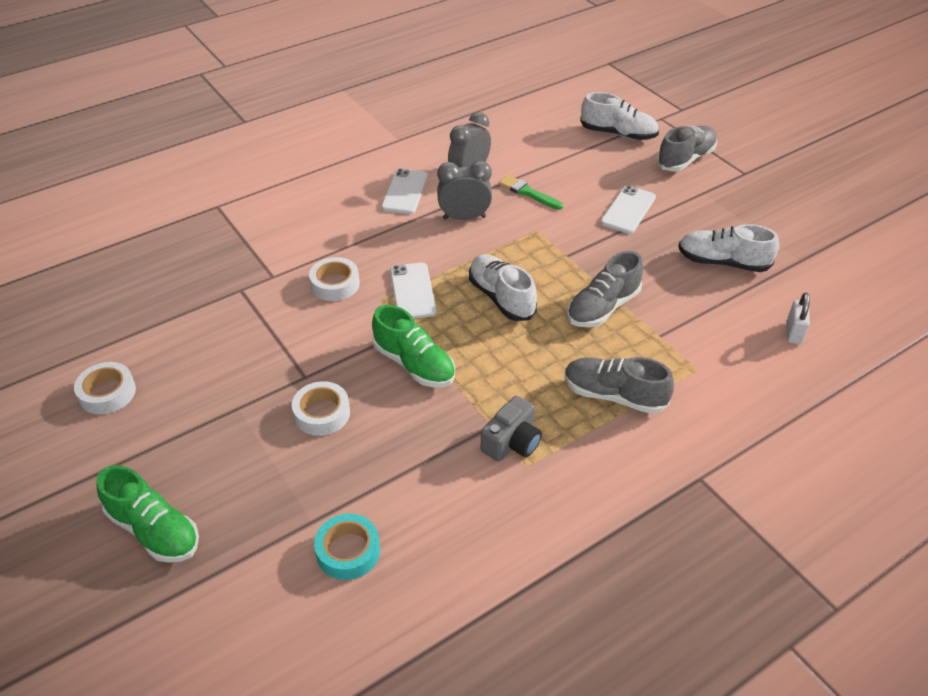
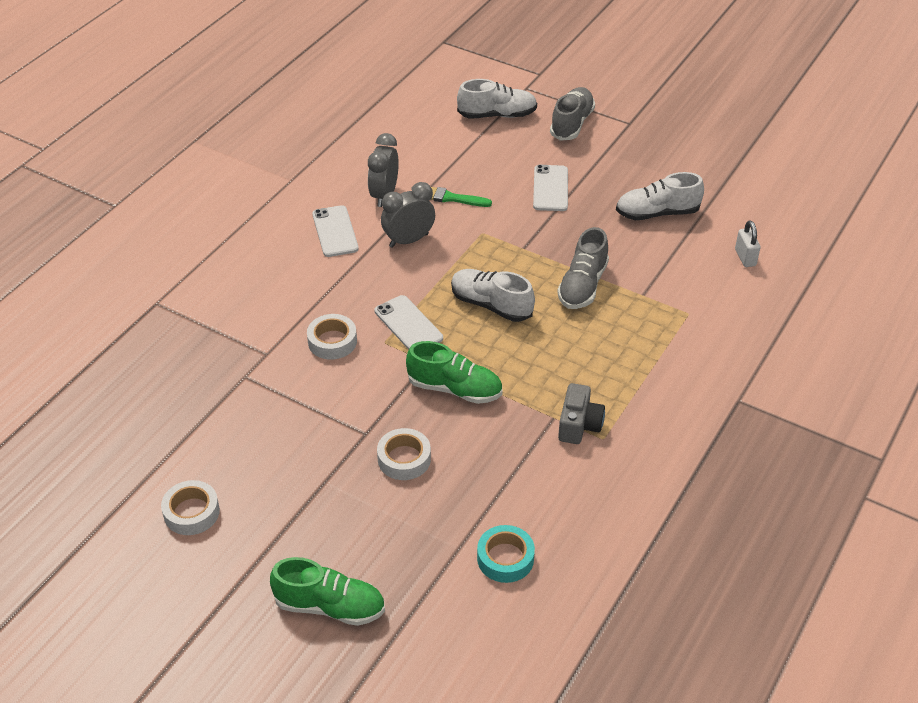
camera: 25 degrees left, 0 degrees up
grey shoe [565,357,674,414] -> none

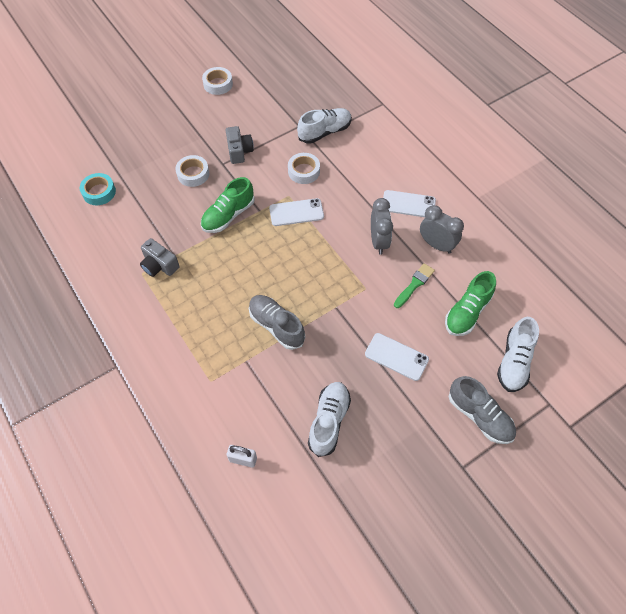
camera: 115 degrees right, 15 degrees up
green shoe [270,557,385,626] -> green shoe moved to [445,271,496,336]
white shoe [451,269,535,322] -> white shoe moved to [297,108,352,144]
none -> grey camera [226,126,254,164]

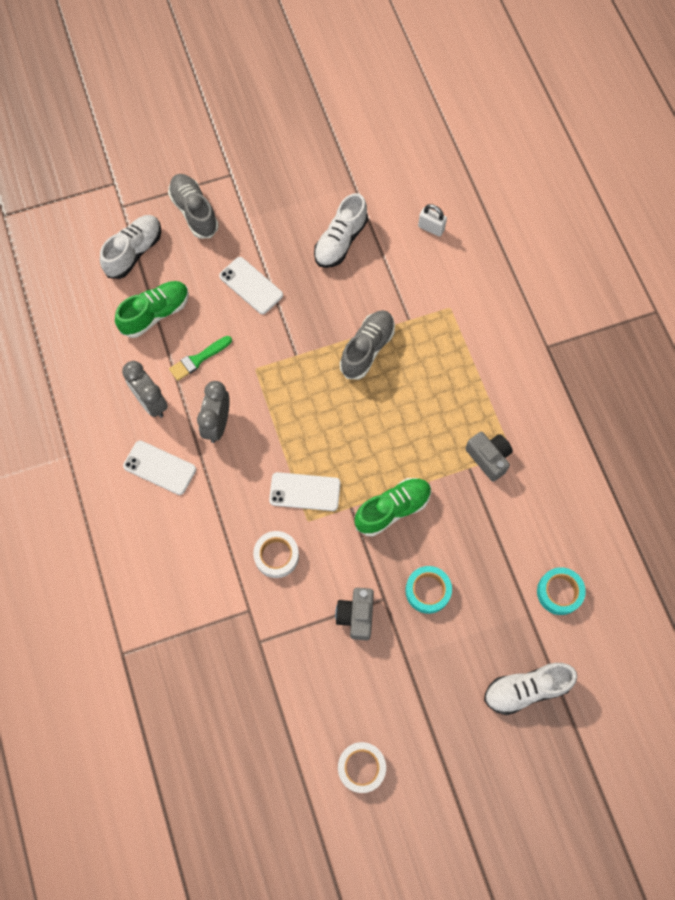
camera: 165 degrees left, 10 degrees up
white tape [175,155,209,187] -> turquoise tape [405,566,452,614]
grey shoe [249,295,305,350] -> grey shoe turned 120 degrees counterclockwise [340,310,395,380]
white shoe [297,108,352,144] -> white shoe moved to [484,662,577,715]

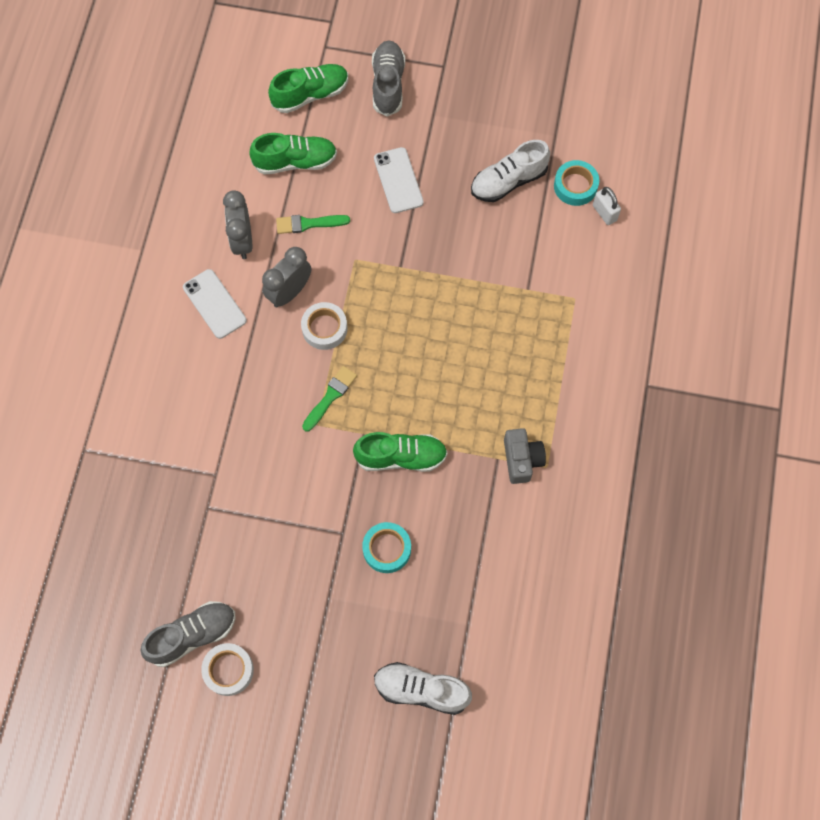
camera: 30 degrees right, 0 degrees up
white shoe [100,215,161,279] -> green shoe [268,64,348,113]
white tape [253,531,299,578] -> white tape moved to [301,302,347,350]
white phone [269,472,341,511] -> green brush [302,366,357,432]
grey camera [335,588,374,640] -> none
grey shoe [340,310,395,380] -> grey shoe moved to [140,601,235,667]
turquoise tape [537,567,586,615] -> turquoise tape moved to [554,160,599,206]

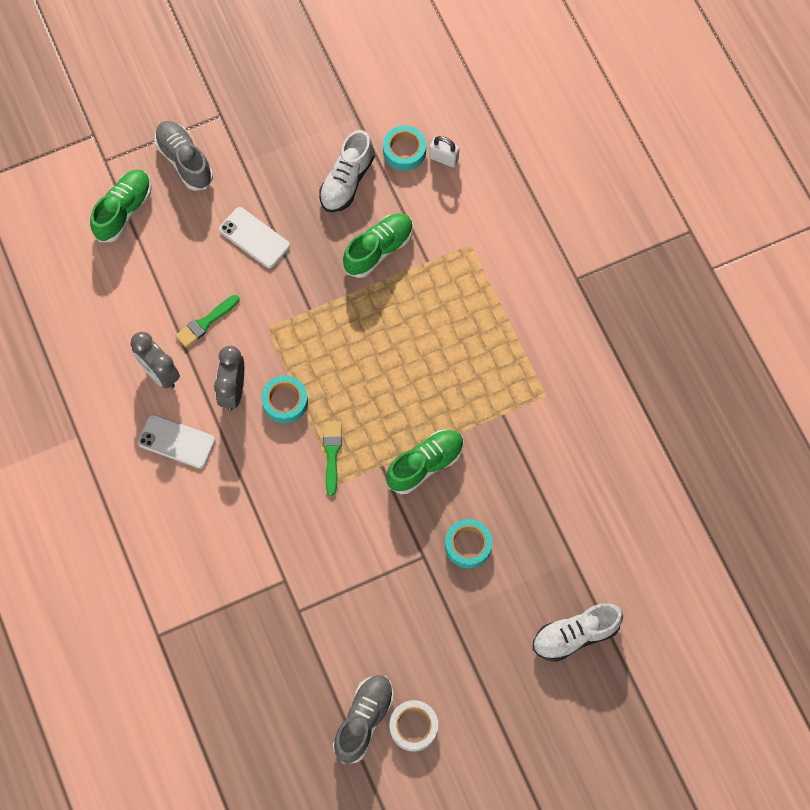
camera: 35 degrees left, 0 degrees up
green shoe [249,133,337,175] -> green shoe moved to [343,213,413,278]
white tape [301,302,347,350] -> turquoise tape [261,376,308,423]
grey camera [504,428,546,484] -> none

